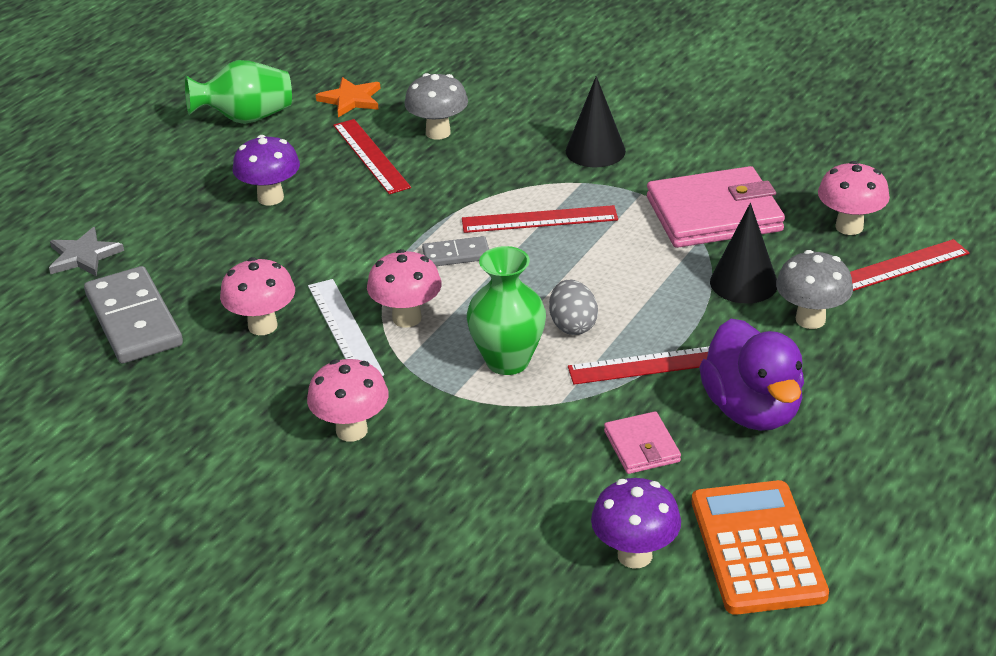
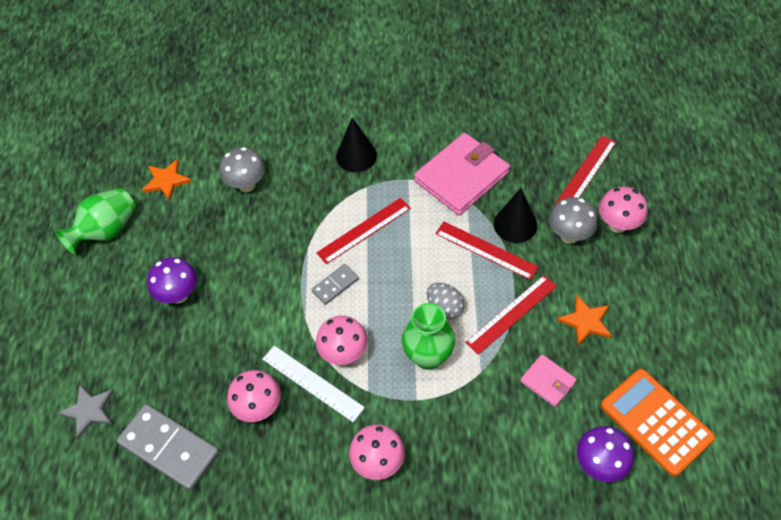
camera: 30 degrees left, 20 degrees up
red ruler [333,119,411,194] -> red ruler moved to [435,222,539,280]
purple duck [699,319,804,431] -> orange star [557,295,612,346]
pink mushroom [818,161,890,235] -> pink mushroom moved to [599,187,648,233]

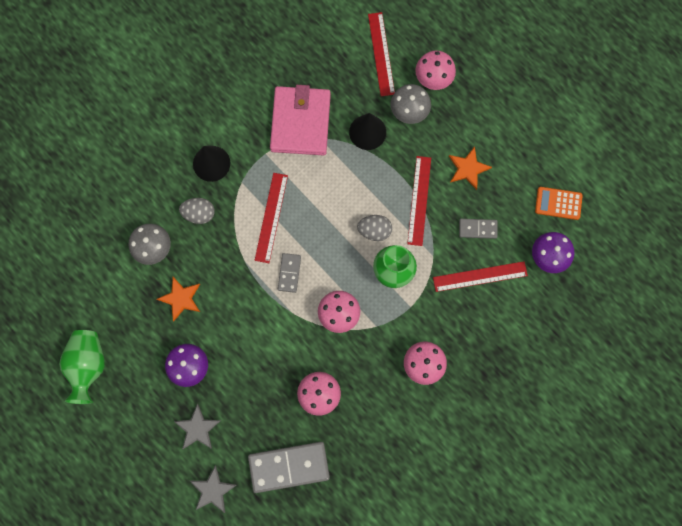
camera: 45 degrees left, 20 degrees up
orange star [142,159,192,201] -> orange star moved to [157,277,200,322]
white ruler [262,346,365,422] -> none
red ruler [435,222,539,280] -> red ruler moved to [433,261,528,292]
pink wallet [520,354,577,407] -> grey domino [459,219,498,239]
orange calculator [601,369,715,476] -> orange calculator [535,187,583,220], size x0.59
none -> grey star [174,404,221,449]
none -> grey egg [179,198,215,224]

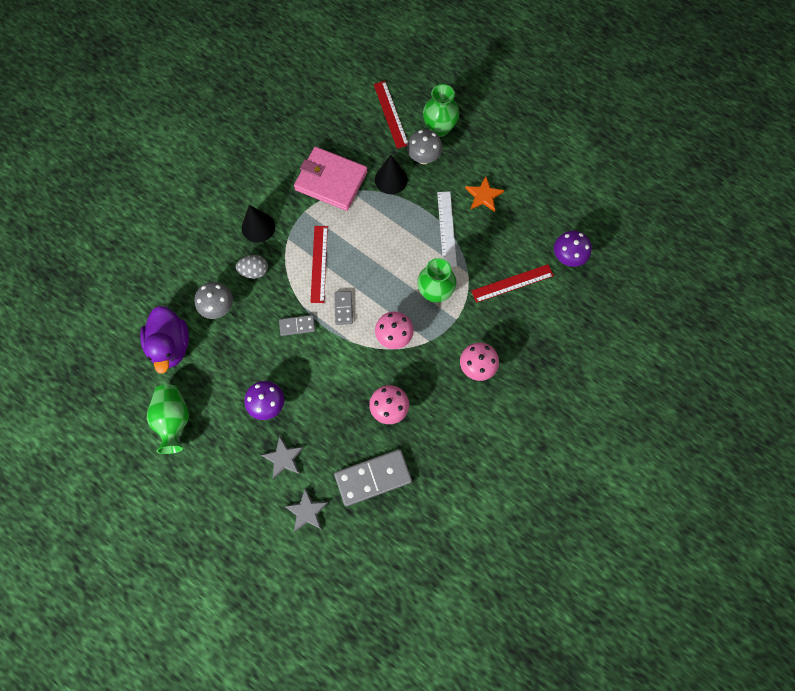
camera: 10 degrees left, 5 degrees down
orange star [157,277,200,322] -> none
pink wallet [270,85,331,155] -> pink wallet turned 60 degrees counterclockwise [294,147,368,211]
grey egg [357,215,392,241] -> none
red ruler [407,156,431,246] -> white ruler [437,191,457,266]
pink mushroom [415,51,456,90] -> green vase [423,84,459,137]
grey domino [459,219,498,239] -> grey domino moved to [279,315,315,336]
orange calculator [535,187,583,220] -> none
none -> purple duck [140,306,189,374]

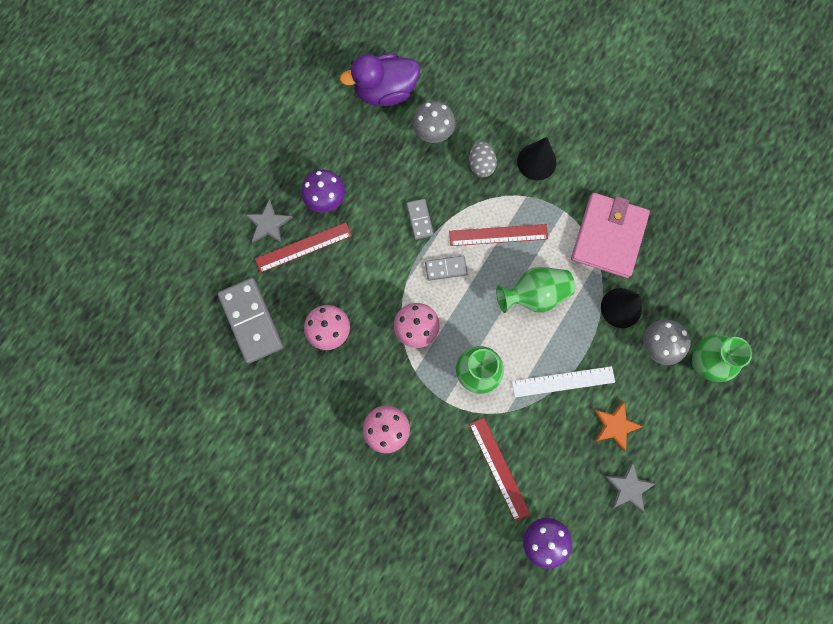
camera: 85 degrees right, 5 degrees up
green vase [147,385,189,454] -> green vase moved to [496,267,575,313]
grey star [284,488,329,532] -> grey star moved to [605,461,656,513]
red ruler [374,81,408,149] -> red ruler moved to [255,222,352,273]

